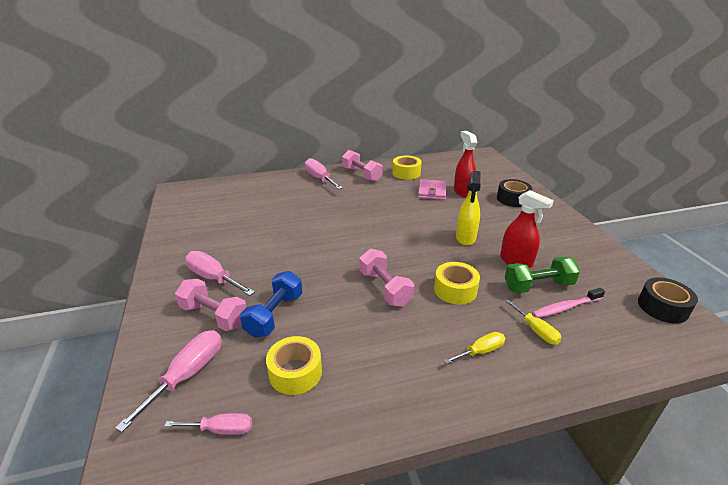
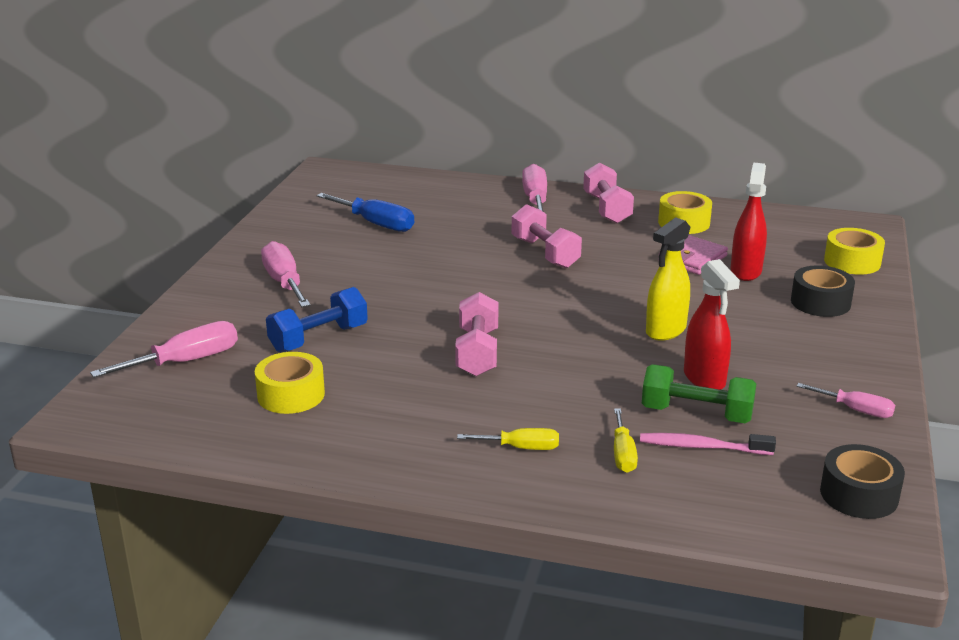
camera: 30 degrees right, 5 degrees down
pink screwdriver [164,413,252,435] -> pink screwdriver moved to [796,383,895,418]
pink dumbbell [175,279,246,331] -> pink dumbbell moved to [512,204,582,268]
yellow tape [434,262,480,305] -> yellow tape moved to [824,228,885,275]
none -> blue screwdriver [316,193,414,232]

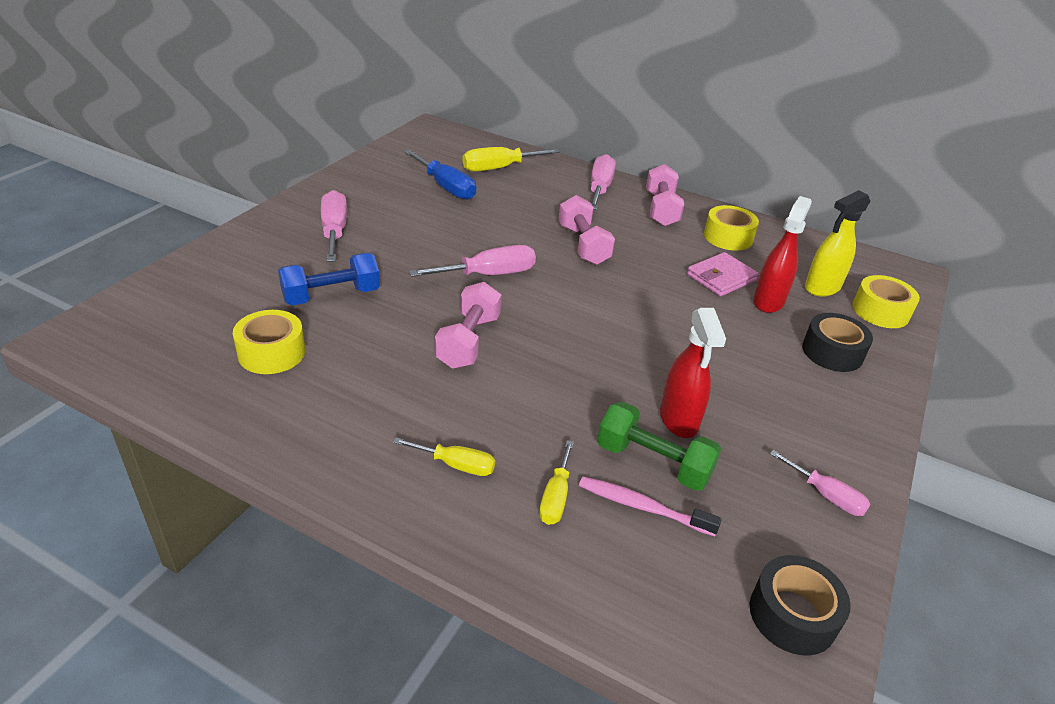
camera: 10 degrees right, 10 degrees up
pink screwdriver [90,321,238,378] -> pink screwdriver moved to [409,245,536,277]
yellow spray bottle [646,217,690,341] -> yellow spray bottle moved to [805,190,870,297]
none -> yellow screwdriver [462,147,560,172]

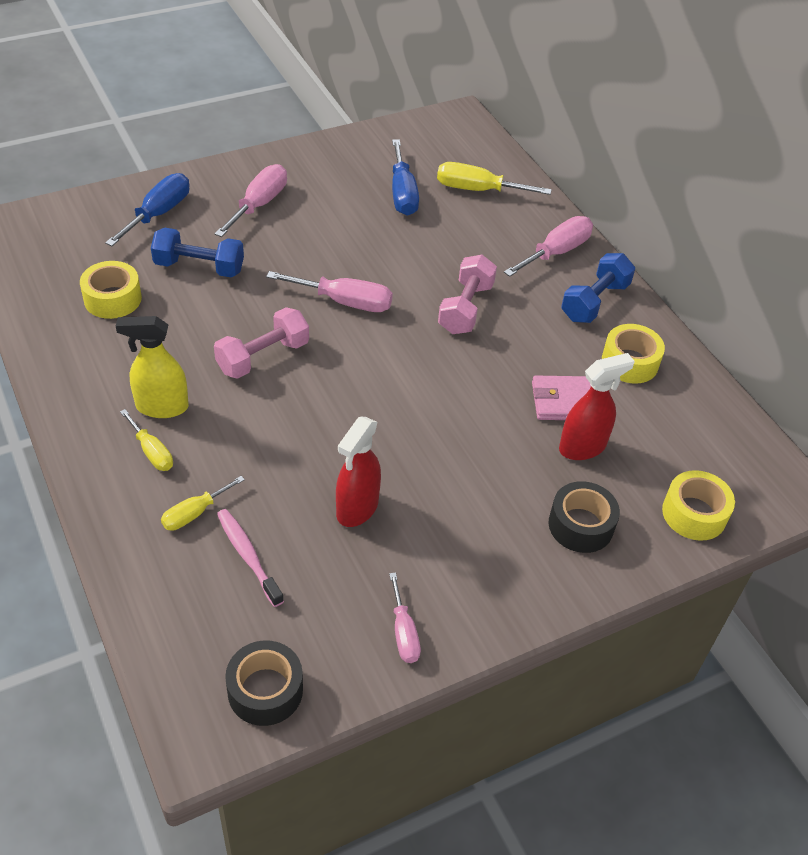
camera: 35 degrees right, 10 degrees up
green dumbbell [597,402,721,491] -> none
pink dumbbell [646,164,684,226] -> blue dumbbell [561,253,635,323]
yellow spray bottle [805,190,870,297] -> yellow spray bottle moved to [116,316,189,418]
none -> blue screwdriver [105,173,189,246]

